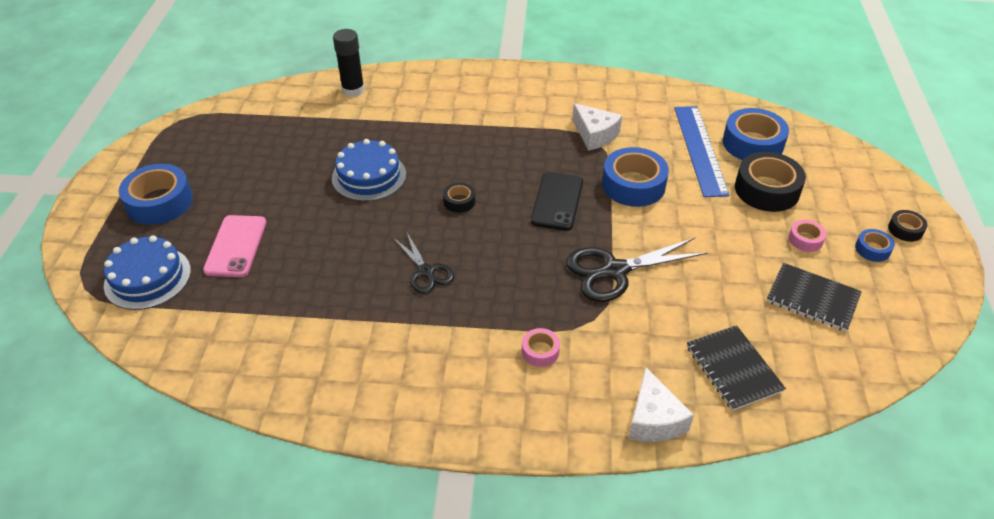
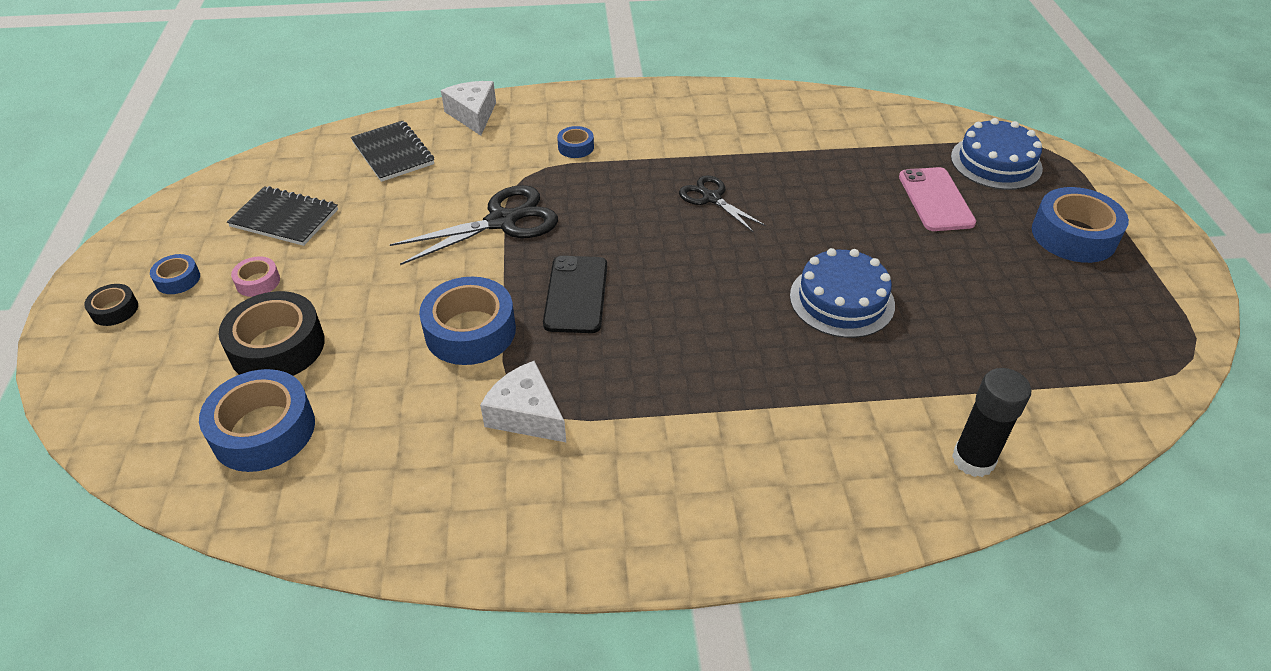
camera: 170 degrees right, 0 degrees up
black tape [443,182,475,213] -> none
pink tape [522,328,560,367] -> blue tape [557,126,594,158]
blue ruler [674,106,729,197] -> none

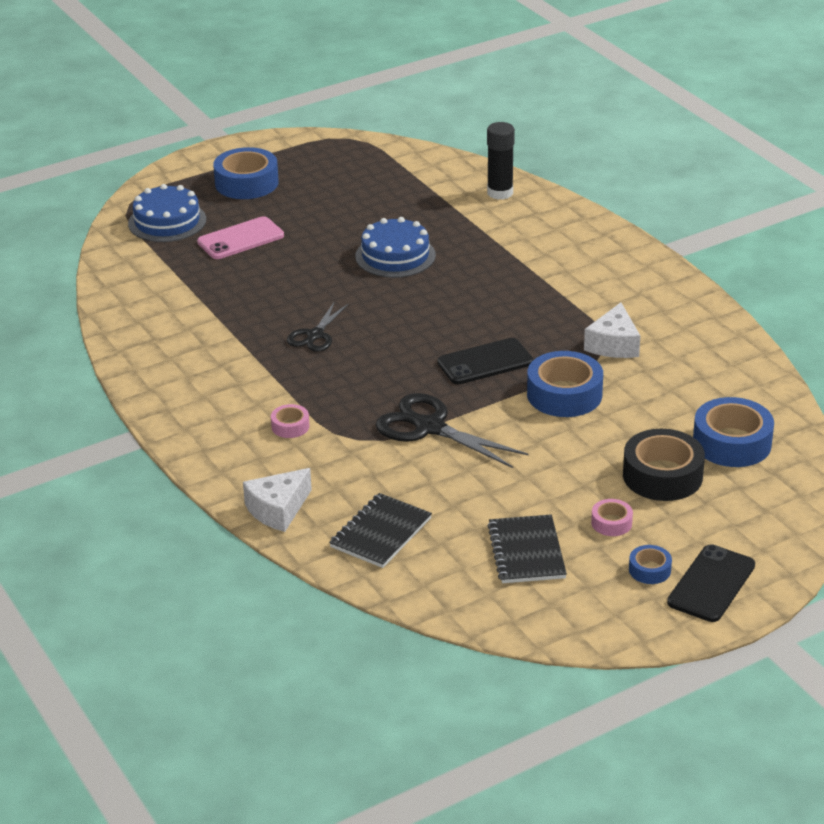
camera: 115 degrees left, 10 degrees down
black tape [84,284,138,326] -> black phone [667,544,755,622]
blue tape [557,126,594,158] -> pink tape [271,404,309,438]

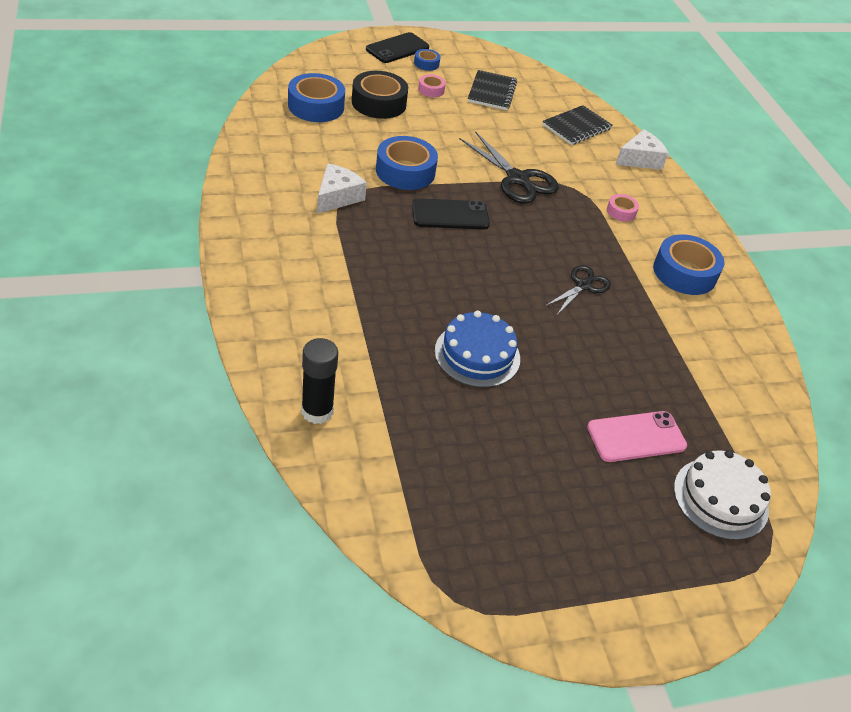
camera: 170 degrees left, 10 degrees up
blue cake [128,184,206,242] -> white cake [674,450,771,540]
blue tape [213,147,279,199] -> blue tape moved to [653,234,725,295]

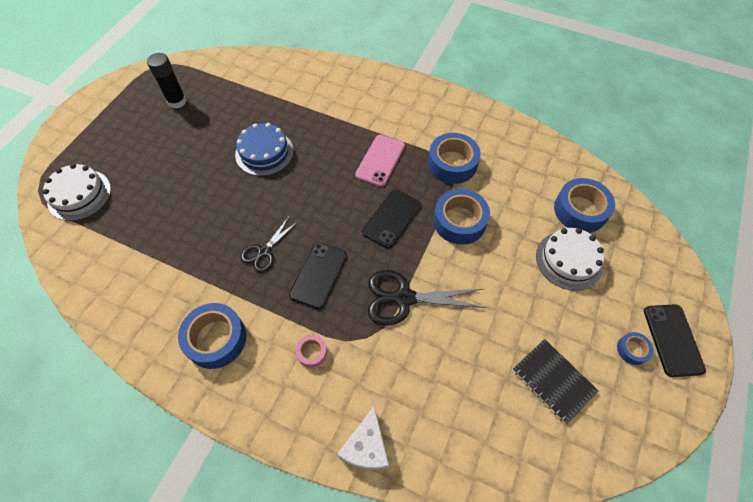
camera: 135 degrees right, 15 degrees up
black glue stick [301,338,338,424] -> black glue stick moved to [147,53,187,109]
white cheese [317,163,367,214] -> blue tape [428,133,481,184]
black tape [352,71,408,119] -> white cake [536,228,604,291]
pink tape [418,75,446,97] -> none
black notebook [542,105,613,145] -> none
black scissors [545,265,611,315] -> black scissors turned 45 degrees clockwise [241,217,297,273]
pink phone [587,411,687,462] -> pink phone moved to [355,135,405,187]
none -> black phone [289,242,347,310]

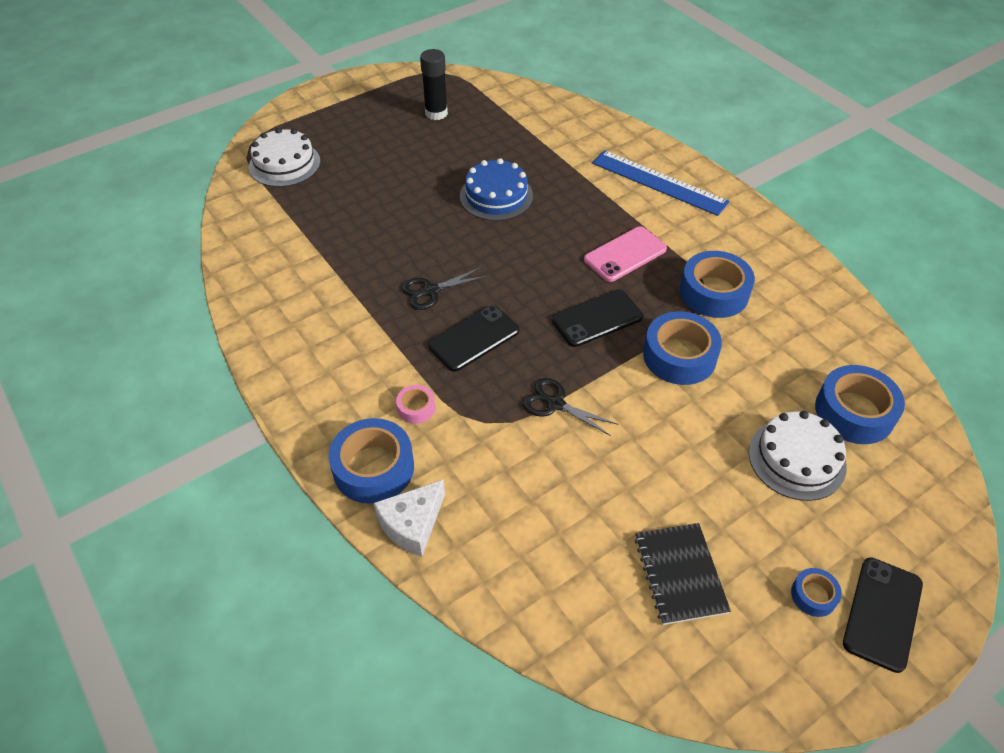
camera: 30 degrees right, 10 degrees down
blue tape [178,303,246,369] -> blue tape moved to [329,418,414,504]
black scissors [368,270,486,326] -> black scissors [523,378,619,436], size x0.62
none -> blue ruler [592,150,729,216]

